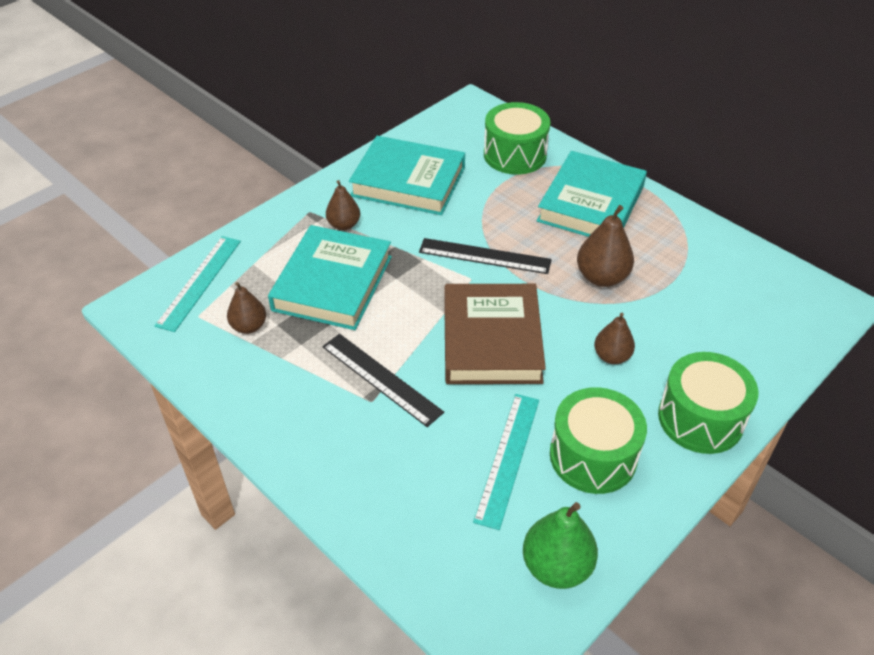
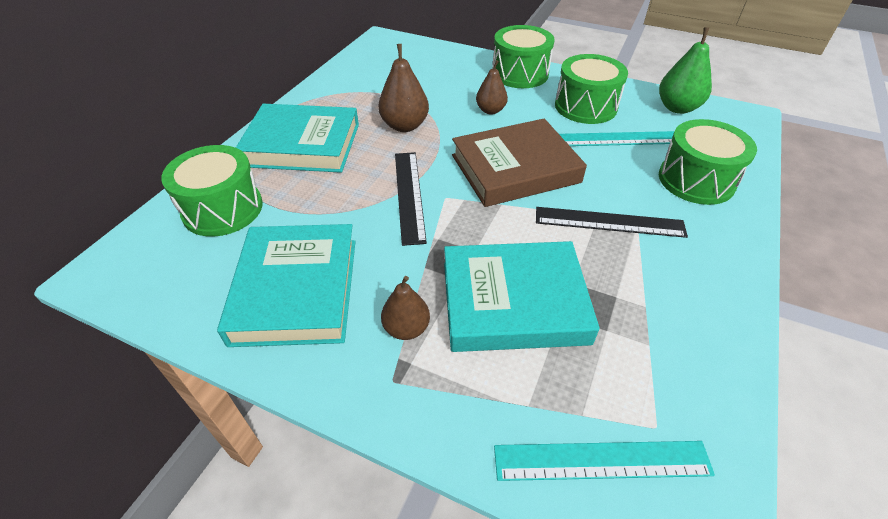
camera: 110 degrees left, 0 degrees up
brown pear [227,282,266,334] -> none
black ruler [322,334,444,427] -> black ruler turned 75 degrees clockwise [536,207,688,238]
none -> green drum [659,119,757,205]

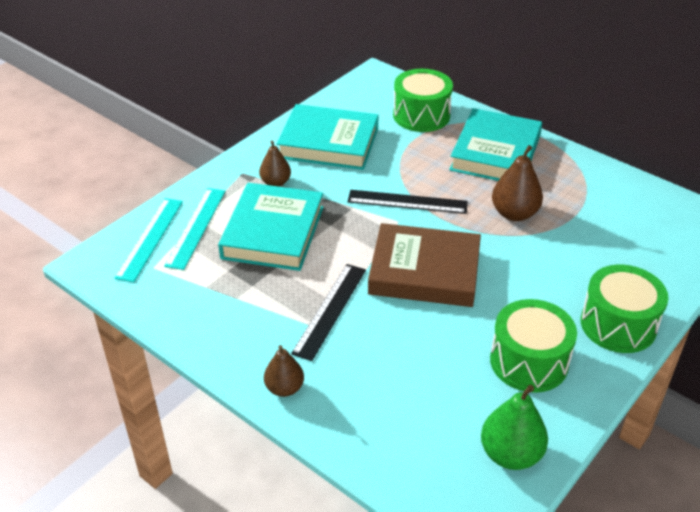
camera: 105 degrees right, 5 degrees down
brown book [452,119,587,207] -> brown book turned 75 degrees counterclockwise [368,223,481,307]
brown pear [476,60,508,114] -> brown pear moved to [264,345,304,397]
turquoise ruler [559,131,675,146] -> turquoise ruler moved to [164,188,226,270]
green drum [659,119,757,205] -> none

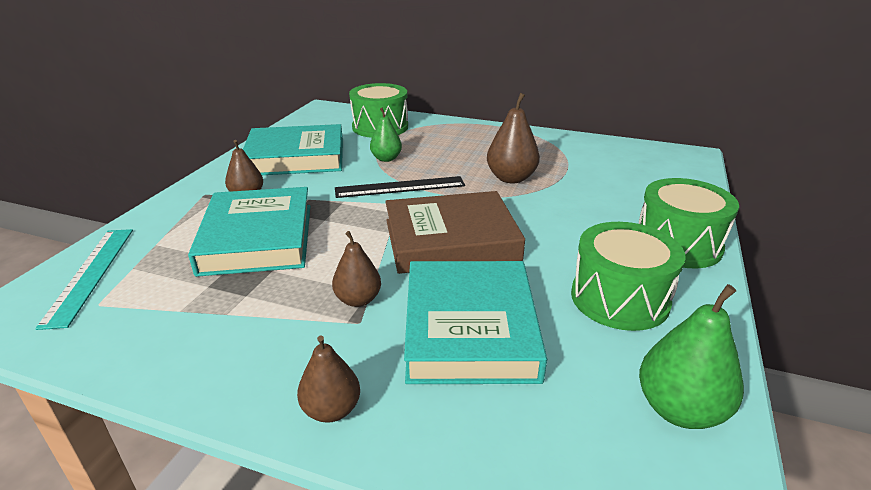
camera: 20 degrees left, 10 degrees down
turquoise ruler [164,188,226,270] -> none
black ruler [291,264,366,361] -> brown pear [332,231,381,307]
turquoise book [449,108,542,181] -> turquoise book moved to [404,261,547,384]
none -> green pear [370,108,402,162]

